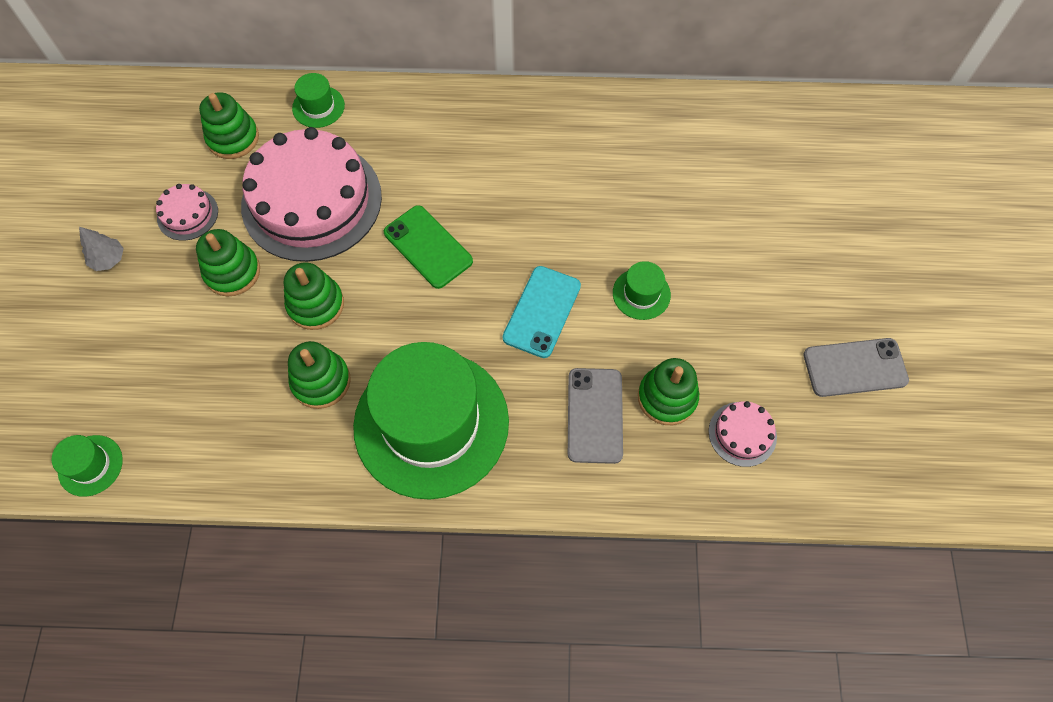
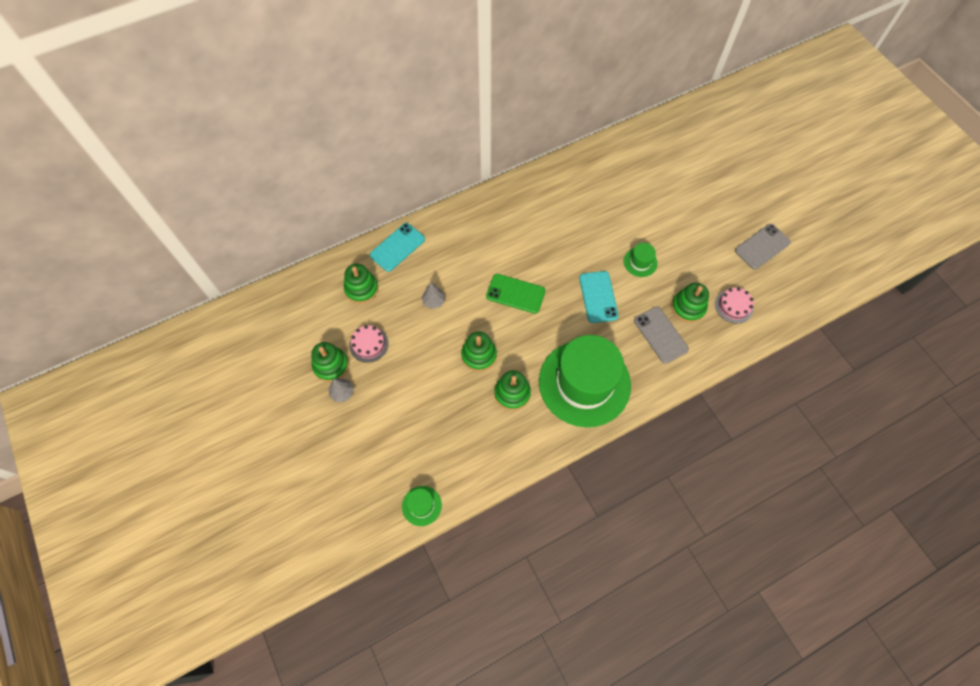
camera: 30 degrees left, 0 degrees up
green stacking toy [196,229,260,296] -> green stacking toy moved to [311,342,349,382]
pink cake [241,127,382,262] -> grey tree [421,283,445,309]
green hat [292,73,345,128] -> turquoise phone [370,223,425,272]

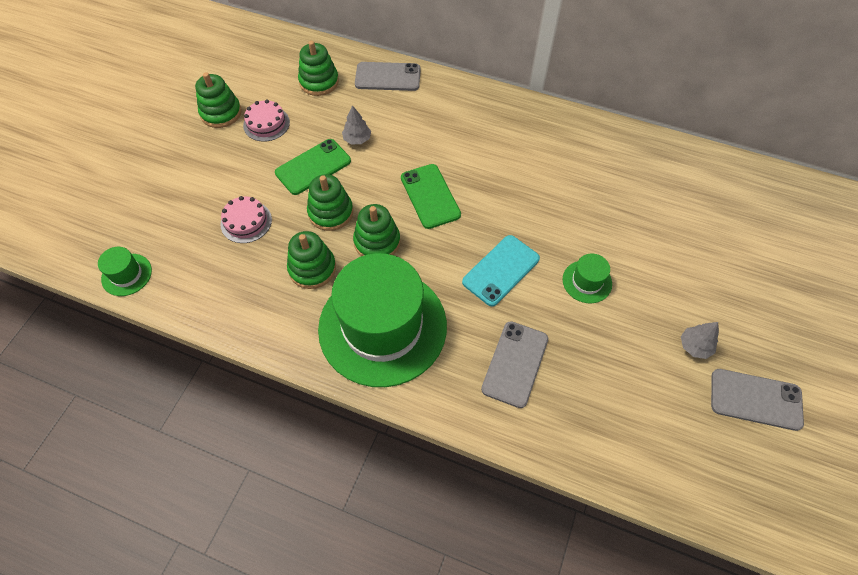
camera: 50 degrees right, 5 degrees down
grey tree [329,378,354,402] -> grey tree moved to [681,322,719,359]
turquoise phone [370,223,425,272] -> grey phone [355,62,421,91]
green stacking toy [671,283,709,323] -> green stacking toy moved to [353,204,400,256]
pink cake [715,287,754,323] -> pink cake moved to [220,196,272,243]
none -> green phone [275,139,351,195]

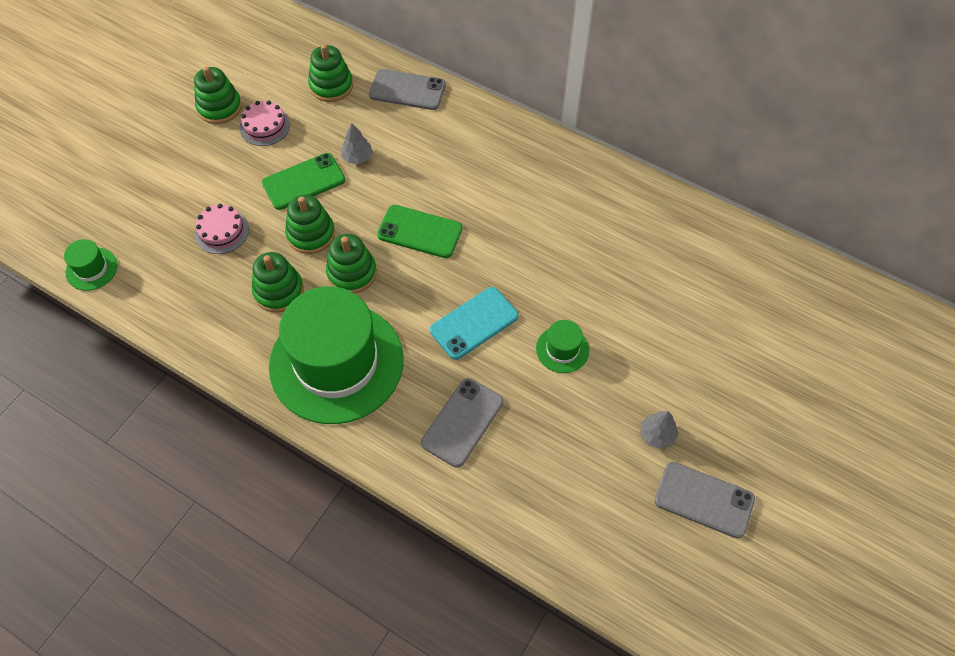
camera: 10 degrees right, 0 degrees up
green phone [401,164,461,229] -> green phone turned 60 degrees counterclockwise [377,205,463,258]

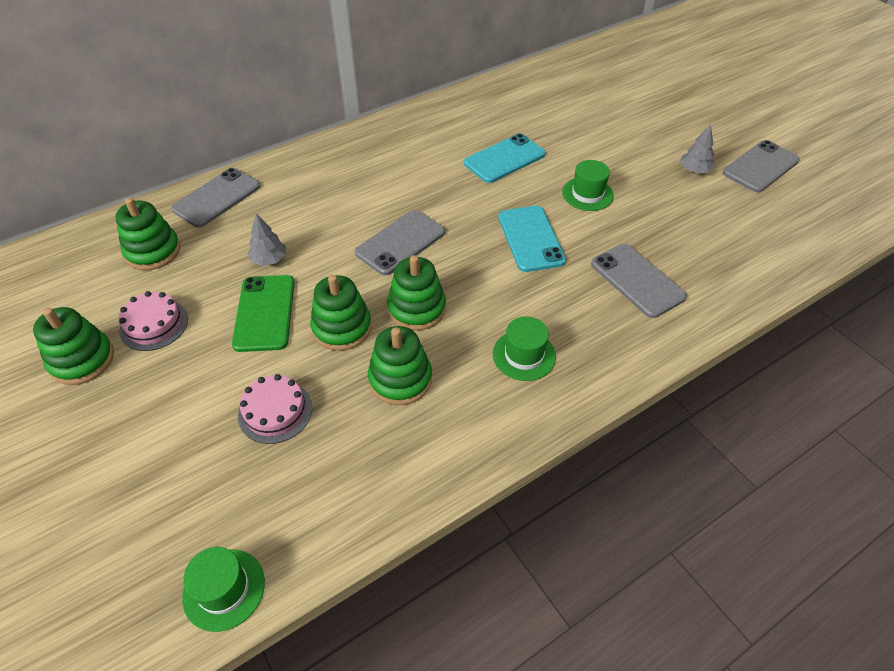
camera: 65 degrees left, 10 degrees down
green hat [269,286,404,424] -> green hat [493,317,556,381], size x0.40
green phone [377,205,463,258] -> grey phone [355,210,445,275]
none -> turquoise phone [464,134,546,183]

